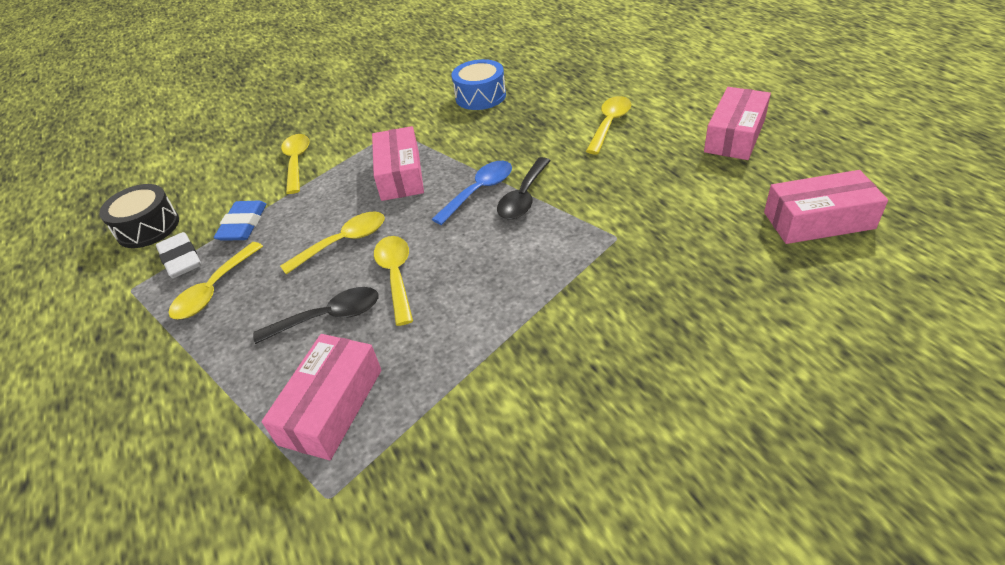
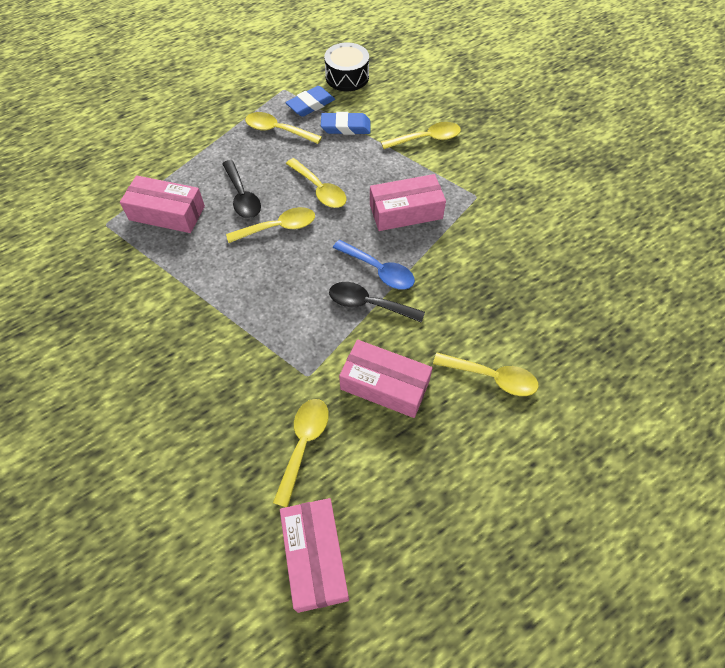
camera: 80 degrees right, 15 degrees up
white eraser [156,232,201,278] -> blue eraser [285,86,335,117]
blue drum [452,59,506,110] -> none
pink box [704,87,771,160] -> pink box moved to [339,340,433,418]
none -> yellow spoon [273,399,329,507]

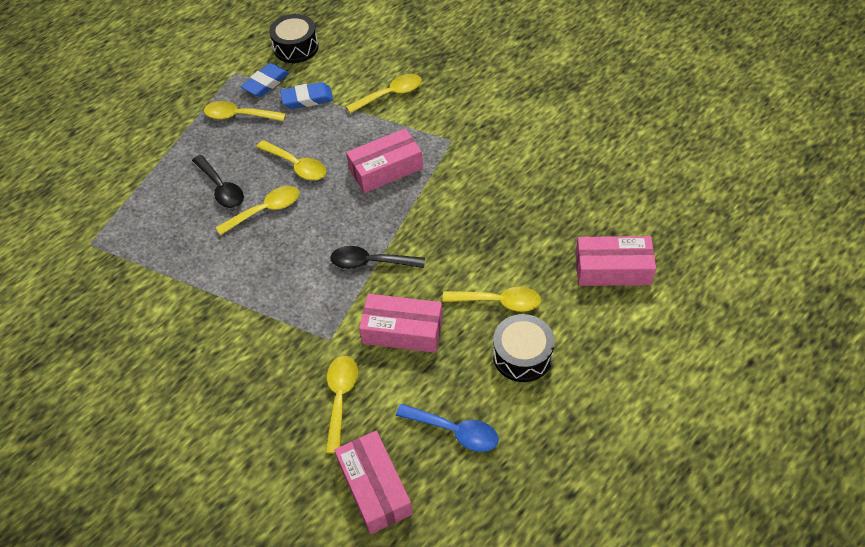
camera: 10 degrees left, 5 degrees down
pink box [120,175,205,233] -> pink box moved to [575,236,656,286]
blue spoon [333,240,415,290] -> blue spoon moved to [396,404,499,452]
none -> black drum [493,314,555,382]

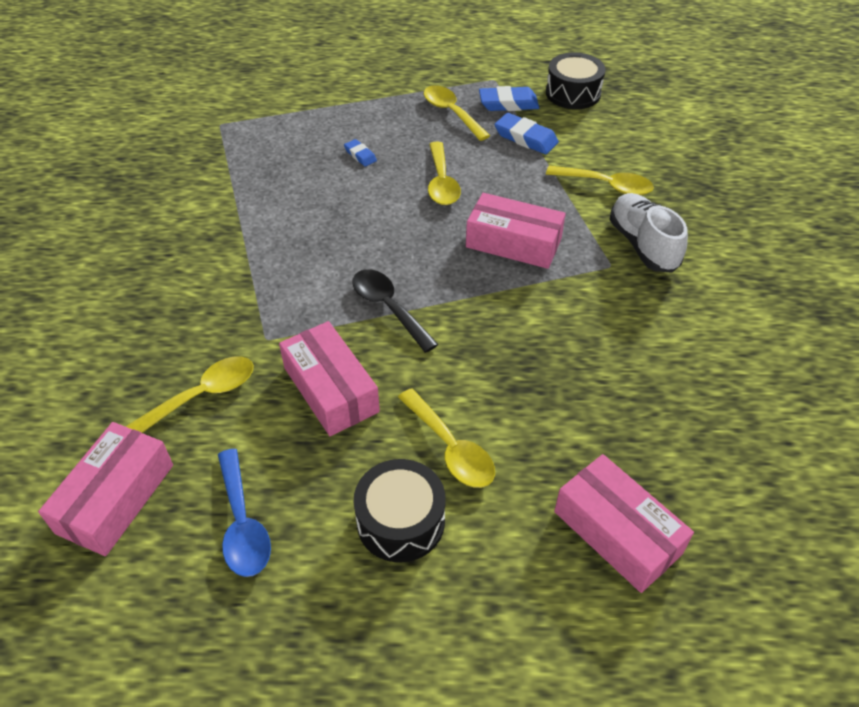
camera: 45 degrees right, 5 degrees down
black spoon [192,155,244,208] -> blue eraser [344,139,377,167]
yellow spoon [216,186,299,236] -> none
none -> white shoe [609,193,688,273]

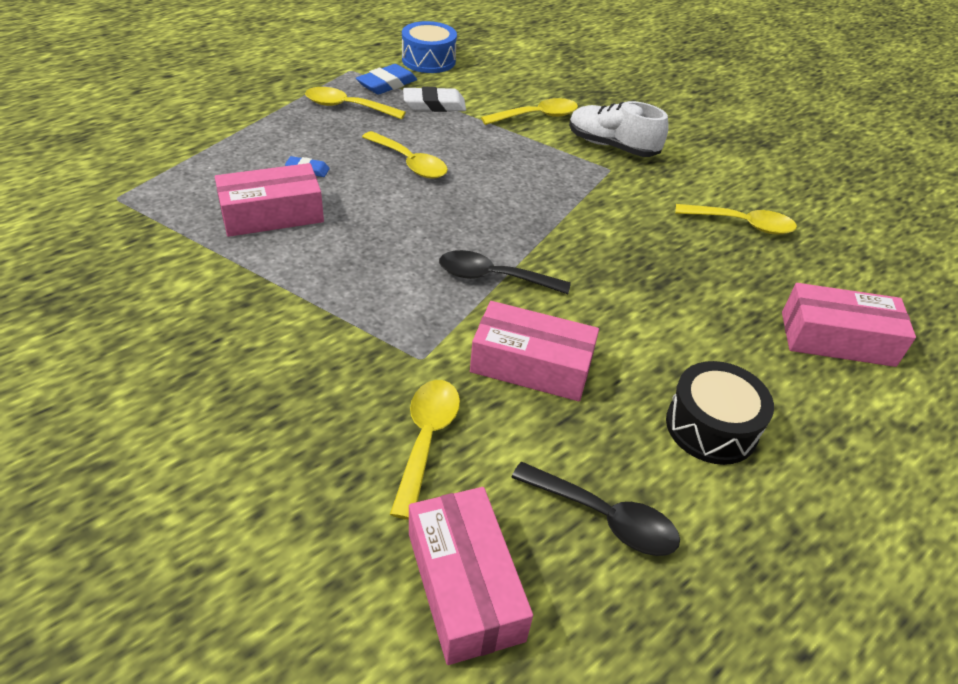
camera: 45 degrees left, 5 degrees down
blue spoon [218,449,271,577] -> black spoon [511,462,680,556]
yellow spoon [398,388,495,488] -> yellow spoon moved to [675,204,797,234]
pink box [466,193,566,269] -> pink box moved to [215,163,324,237]
blue eraser [494,113,559,154] -> white eraser [403,87,466,112]
black drum [546,53,606,109] -> blue drum [402,21,457,73]

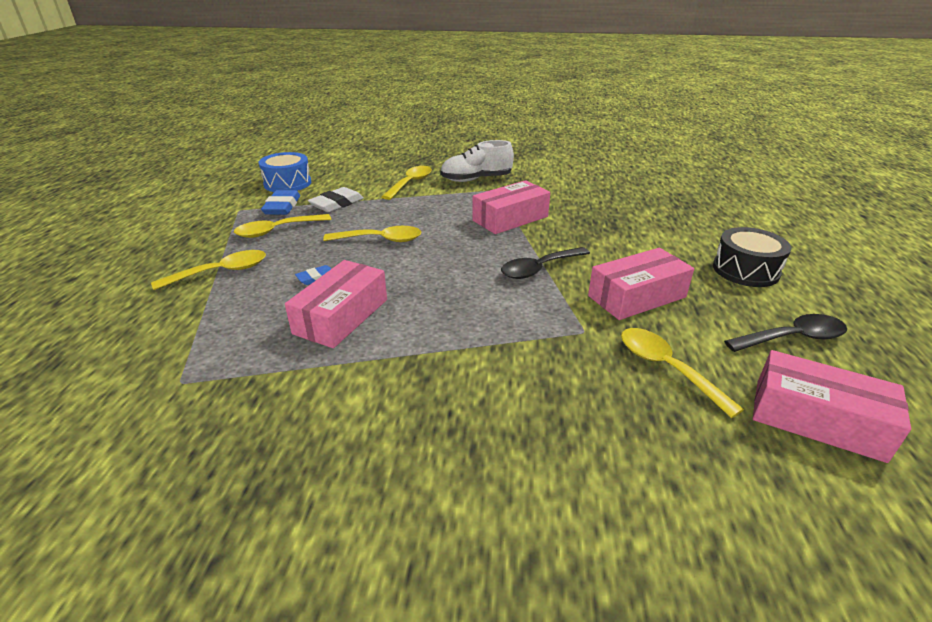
camera: 40 degrees left, 10 degrees down
yellow spoon [675,204,797,234] -> yellow spoon moved to [151,250,266,290]
pink box [782,283,916,367] -> pink box moved to [472,180,550,234]

